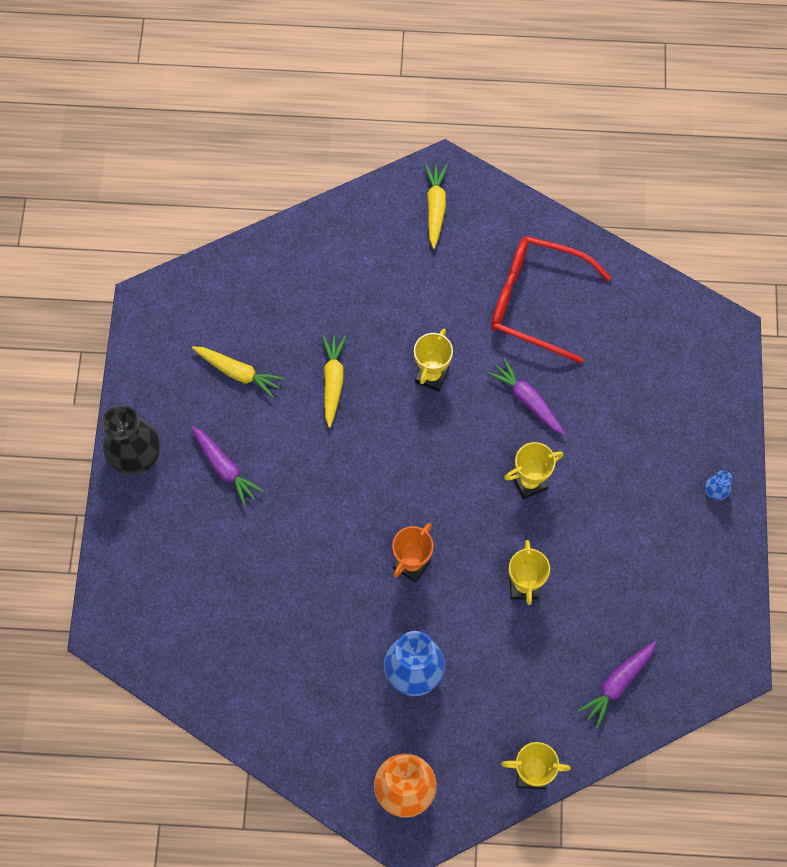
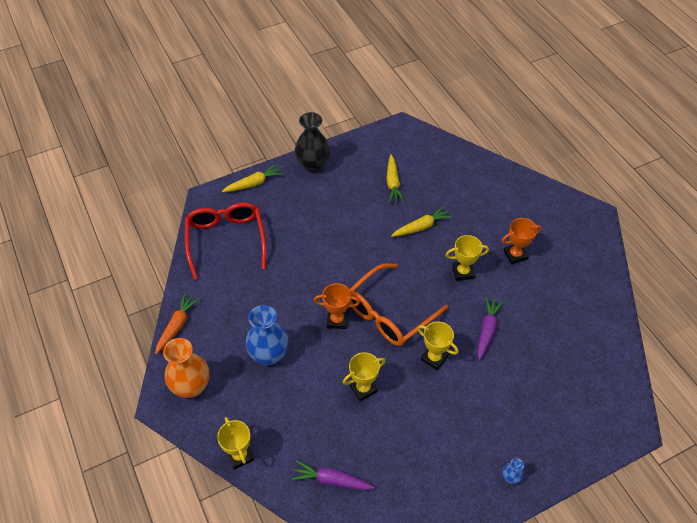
camera: 60 degrees right, 15 degrees down
purple carrot [191,426,264,507] -> none
yellow carrot [424,164,447,249] -> yellow carrot moved to [222,164,283,192]
red glasses [491,236,612,364] -> red glasses moved to [185,202,266,280]
none -> orange carrot [155,293,200,354]
none -> orange glasses [349,263,448,346]
none -> orange trophy [502,218,541,264]

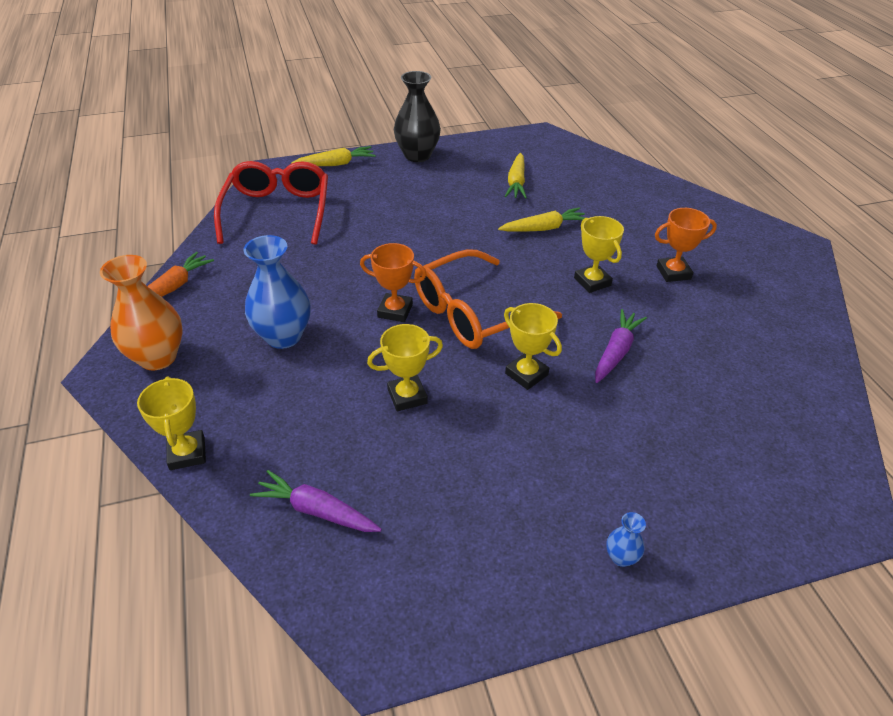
camera: 10 degrees right, 10 degrees down
yellow trophy [445,235,489,281] -> yellow trophy turned 60 degrees clockwise [574,216,624,293]

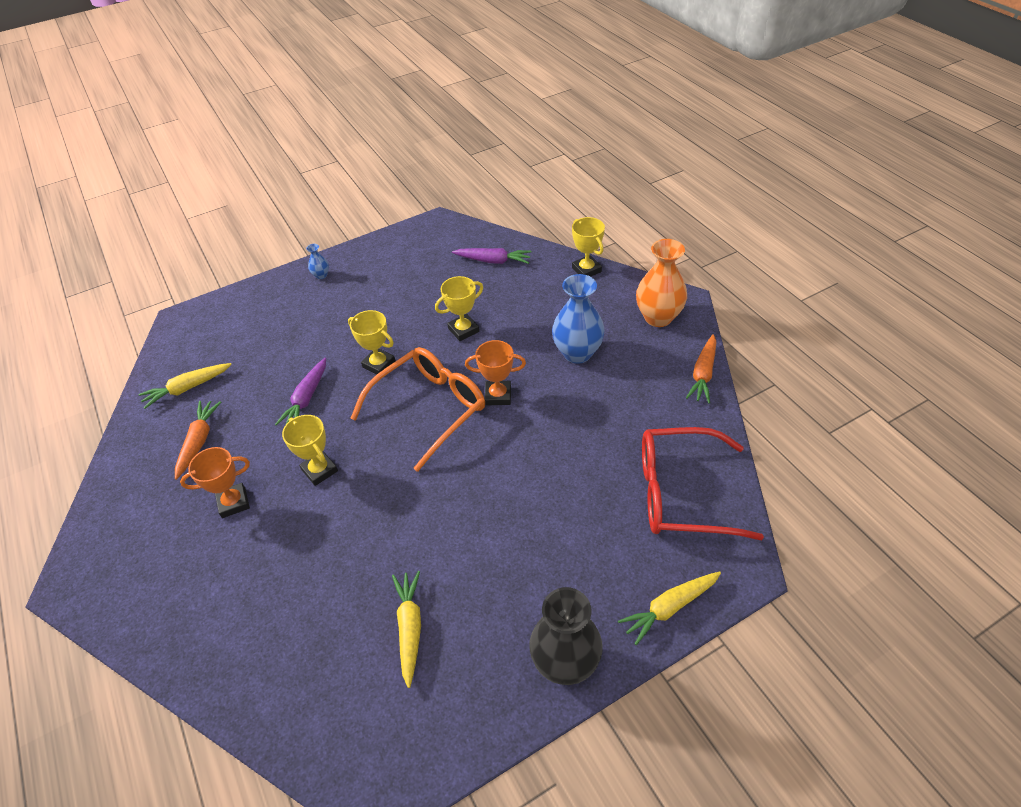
camera: 170 degrees right, 5 degrees up
red glasses [214,161,328,245] -> red glasses turned 105 degrees clockwise [642,427,764,540]
yellow carrot [498,207,585,232] -> yellow carrot moved to [138,363,232,409]
none -> orange carrot [175,401,221,480]

